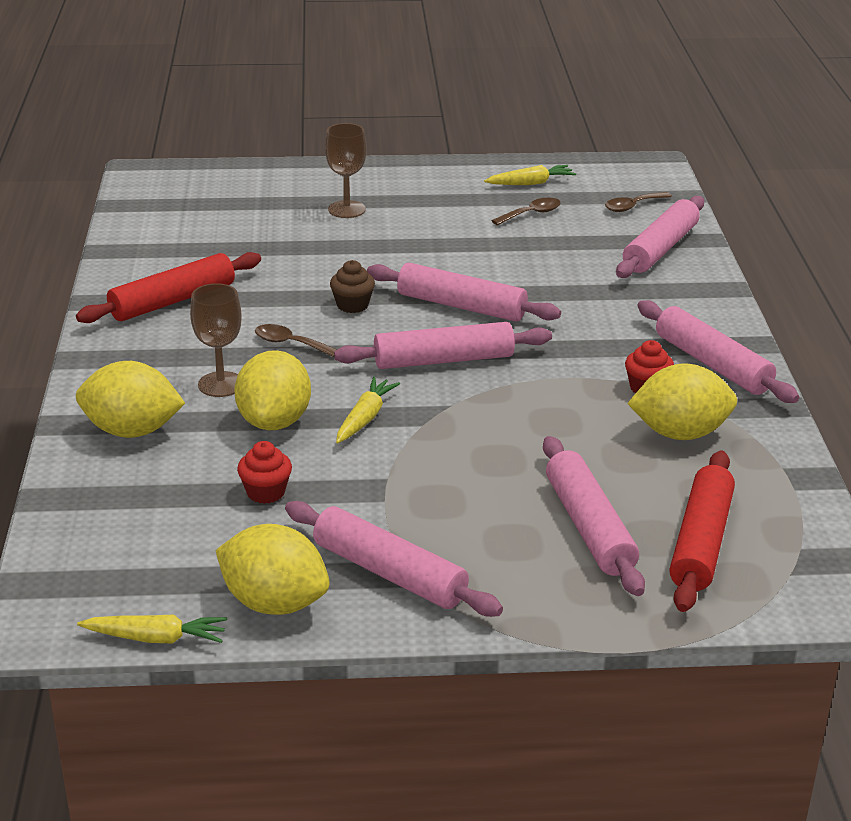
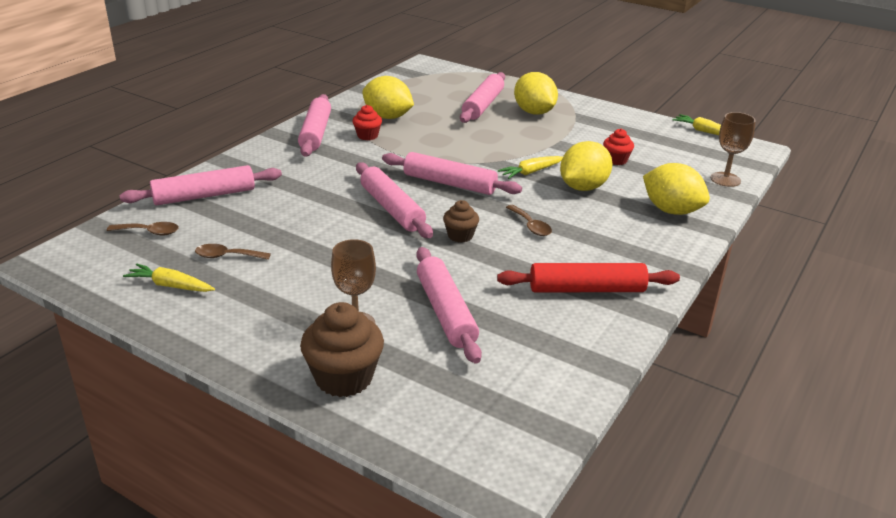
camera: 145 degrees left, 0 degrees up
brown goblet [190,283,241,397] -> brown goblet moved to [711,112,756,187]
yellow lemon [216,524,330,615] -> yellow lemon moved to [514,72,558,115]
pink rolling pin [285,501,503,617] -> pink rolling pin moved to [416,247,482,364]
red rolling pin [670,451,735,612] -> none
none -> brown cupcake [300,302,384,397]

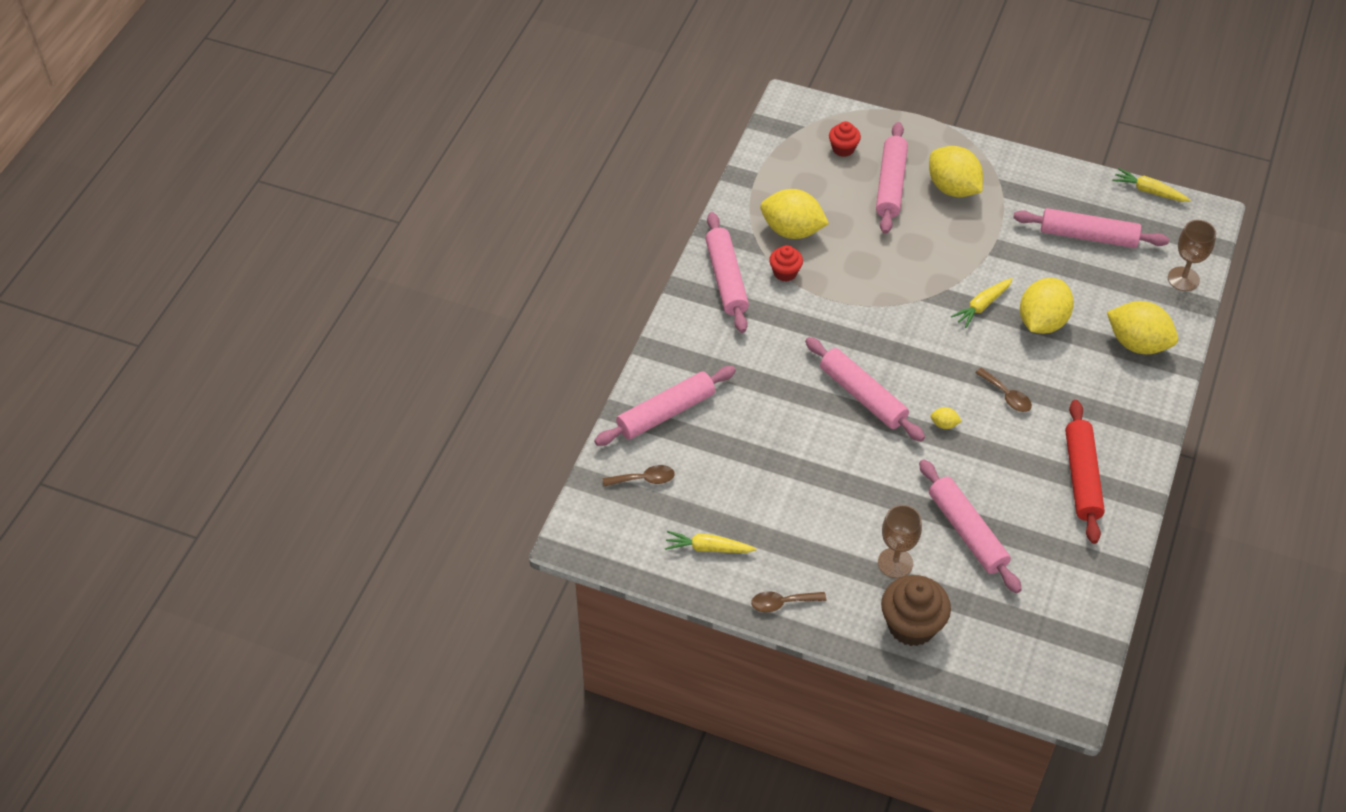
camera: 10 degrees left, 20 degrees up
brown spoon [195,244,271,260] -> brown spoon moved to [751,591,826,612]
pink rolling pin [382,152,522,195] -> pink rolling pin moved to [1013,208,1169,248]
brown cupcake [443,200,479,243] -> yellow lemon [930,407,962,429]
red rolling pin [497,263,680,293] -> red rolling pin turned 75 degrees counterclockwise [1065,400,1105,544]
red cupcake [603,129,634,165] -> red cupcake moved to [829,121,861,157]

